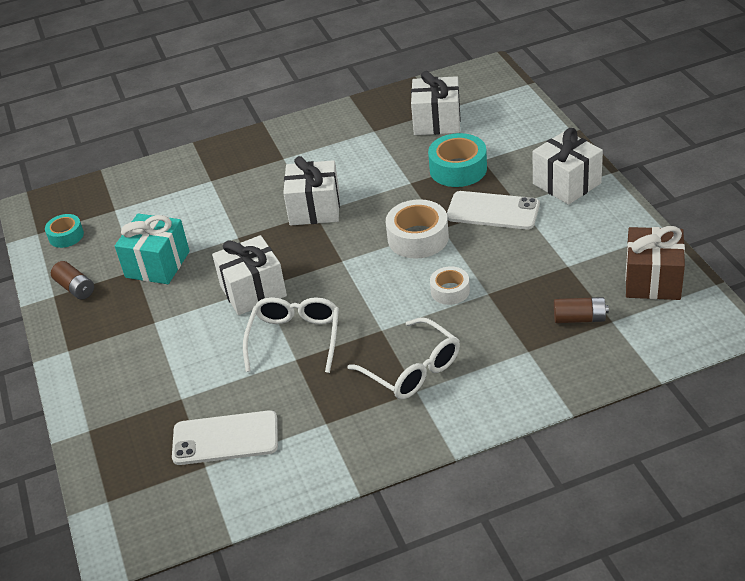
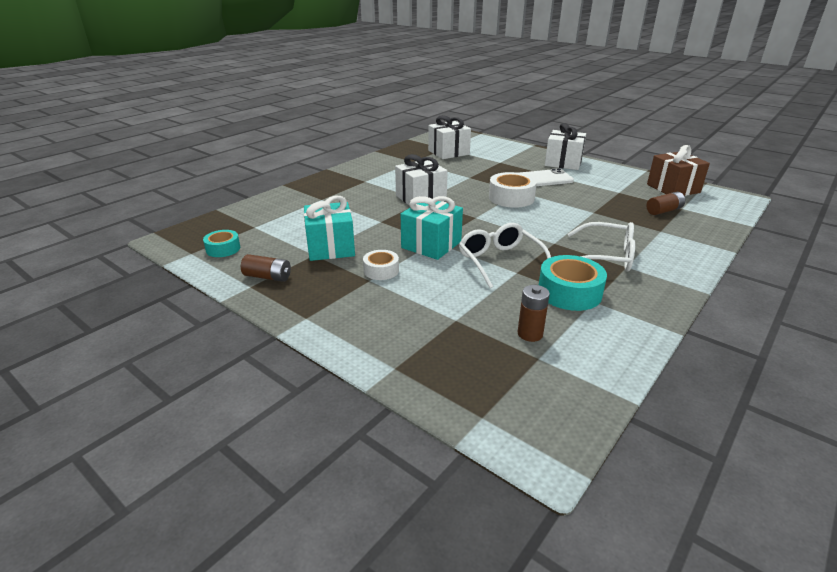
camera: 35 degrees left, 10 degrees down
white phone [172,410,278,465] -> brown battery [518,285,550,342]
white gift [212,235,287,315] -> turquoise gift [401,196,463,260]
turquoise tape [428,133,487,187] -> turquoise tape moved to [539,255,607,311]
white tape [430,266,470,305] -> white tape moved to [363,250,399,280]

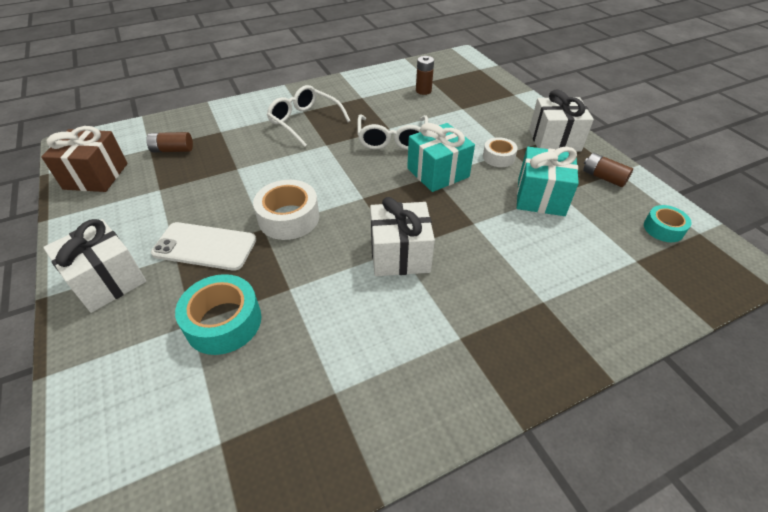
camera: 155 degrees left, 15 degrees up
white gift [428,115,471,159] -> white gift moved to [529,89,594,152]
turquoise tape [539,255,607,311] -> turquoise tape moved to [175,274,261,355]

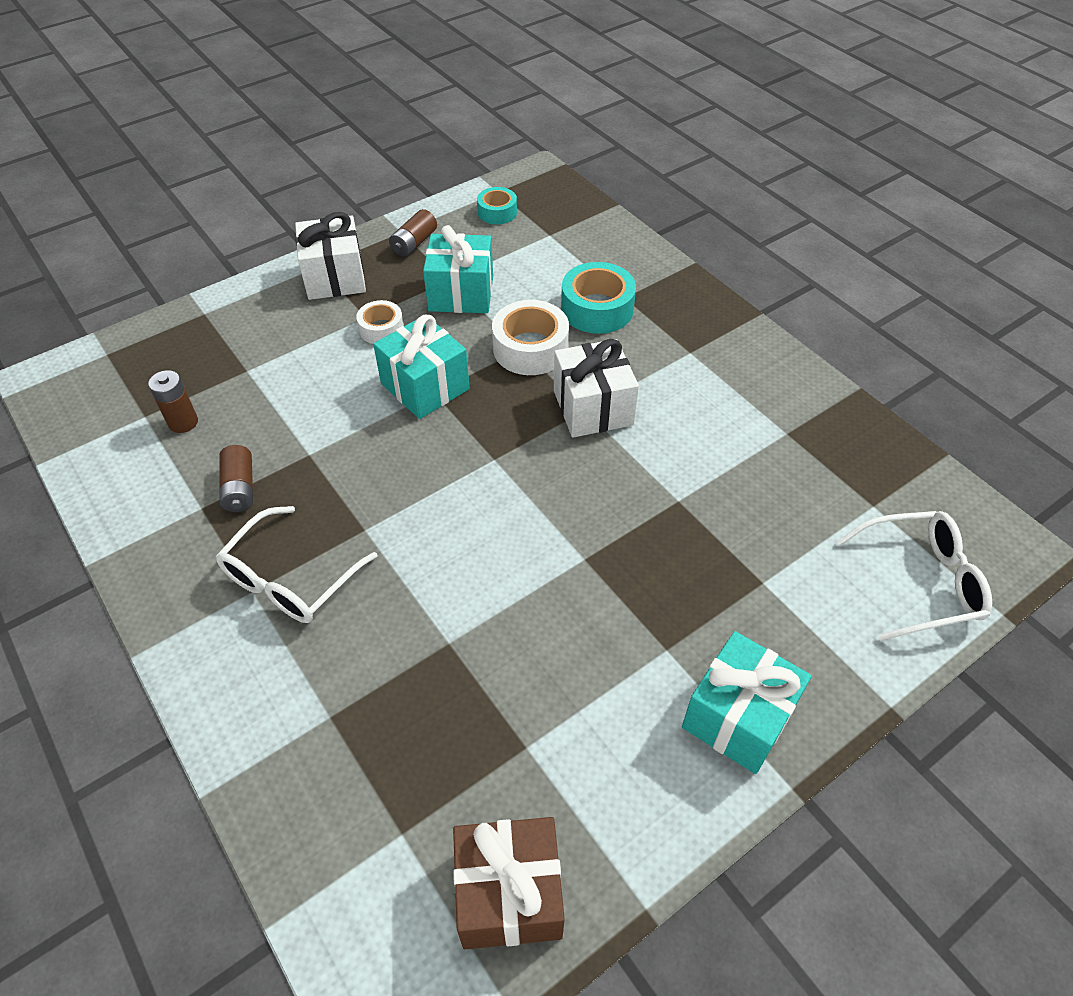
camera: 100 degrees left, 5 degrees up
white gift [43,219,146,313] -> turquoise gift [682,631,812,774]
brown battery [146,132,193,152] -> brown battery moved to [219,445,253,512]
white phone [151,222,256,271] -> none
turquoise tape [175,274,261,355] -> turquoise tape moved to [561,262,636,334]
white tape [253,180,319,240] -> white tape moved to [492,300,569,375]
white glasses [357,115,428,150] -> white glasses moved to [837,511,992,641]

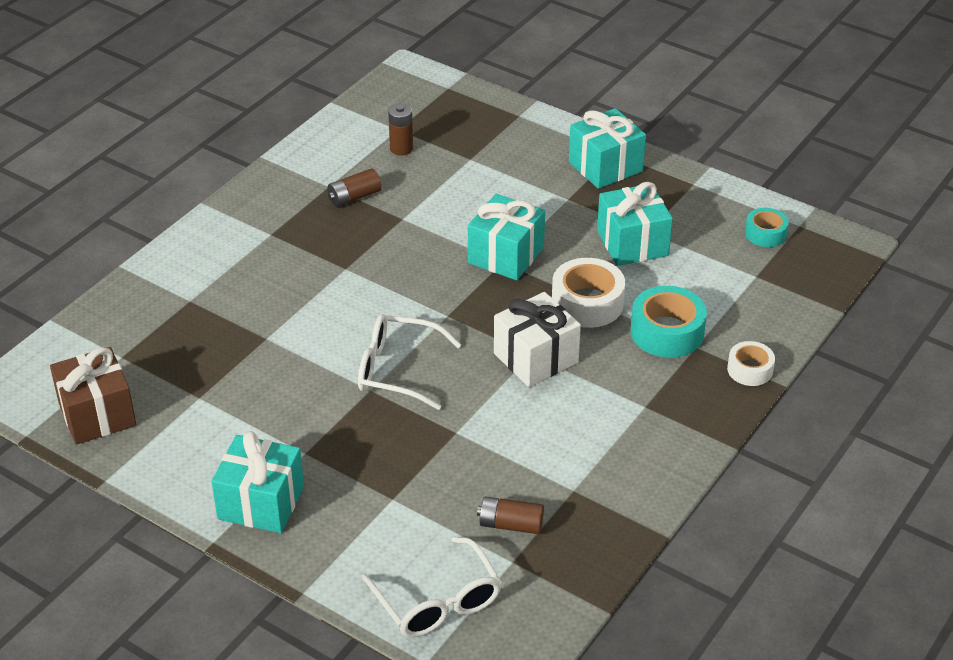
camera: 70 degrees right, 10 degrees down
white glasses [216,506,378,623] -> white glasses moved to [358,314,461,410]
white gift [295,212,366,300] -> turquoise gift [569,108,646,189]
white tape [356,300,404,344] -> white tape moved to [727,341,775,386]
brown battery [389,209,437,257] -> brown battery moved to [477,496,544,534]

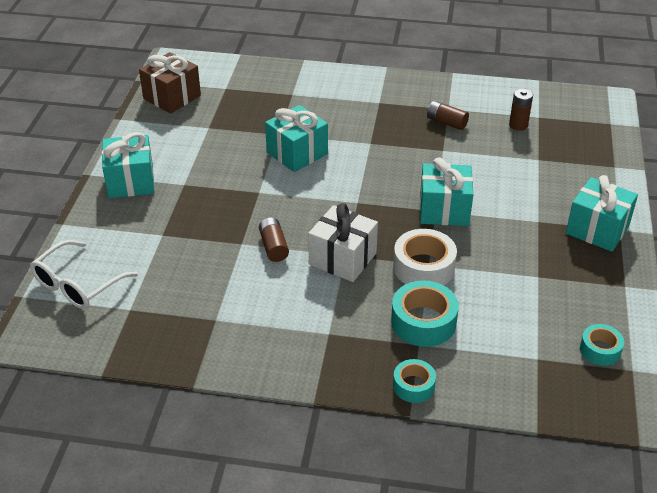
camera: 65 degrees right, 0 degrees up
white glasses [358,314,461,410] -> none
brown battery [477,496,544,534] -> brown battery moved to [259,217,289,262]
turquoise gift [597,182,673,266] -> turquoise gift moved to [265,105,328,172]
white tape [727,341,775,386] -> turquoise tape [393,359,436,403]

